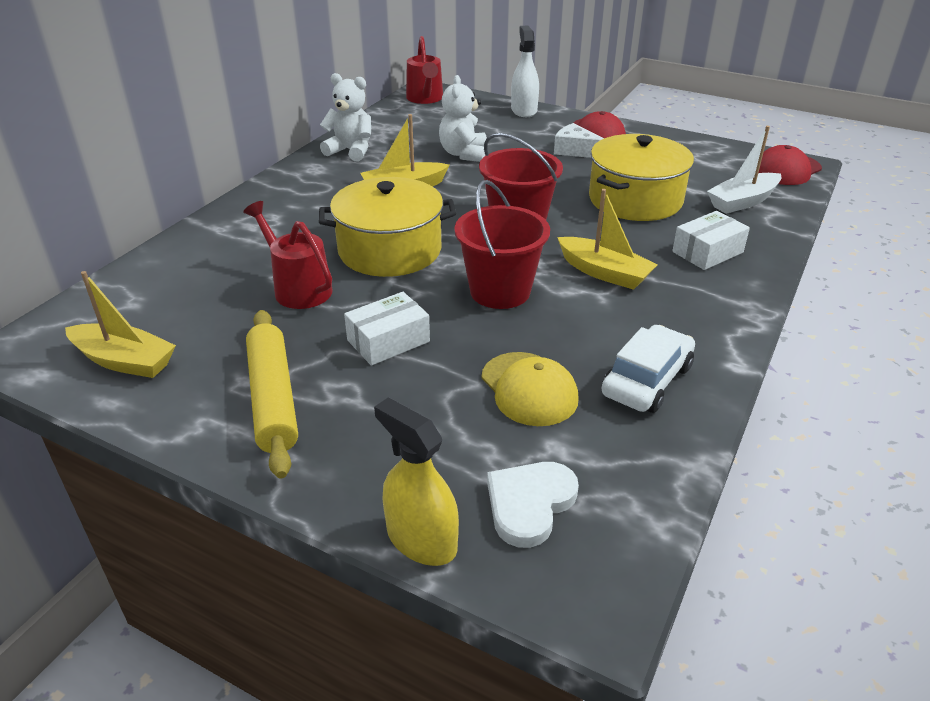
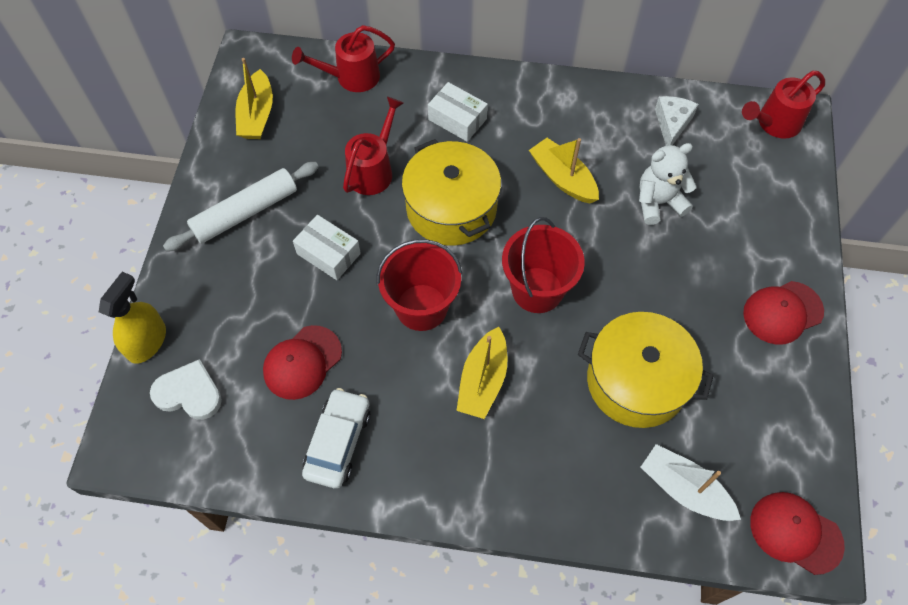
camera: 70 degrees right, 25 degrees up
yellow rolling pin [246,310,298,479] -> white rolling pin [163,162,319,251]
white teddy bear [320,73,371,161] -> none
yellow cap [481,352,579,426] -> red cap [263,325,342,400]
white spray bottle [511,26,539,117] -> none
white cheese [554,123,604,158] -> white cheese moved to [655,96,698,146]
white car [602,325,695,413] -> white car turned 90 degrees counterclockwise [302,388,371,488]
white box [672,211,750,270] -> white box moved to [428,82,488,142]
none -> red watering can [292,25,395,92]

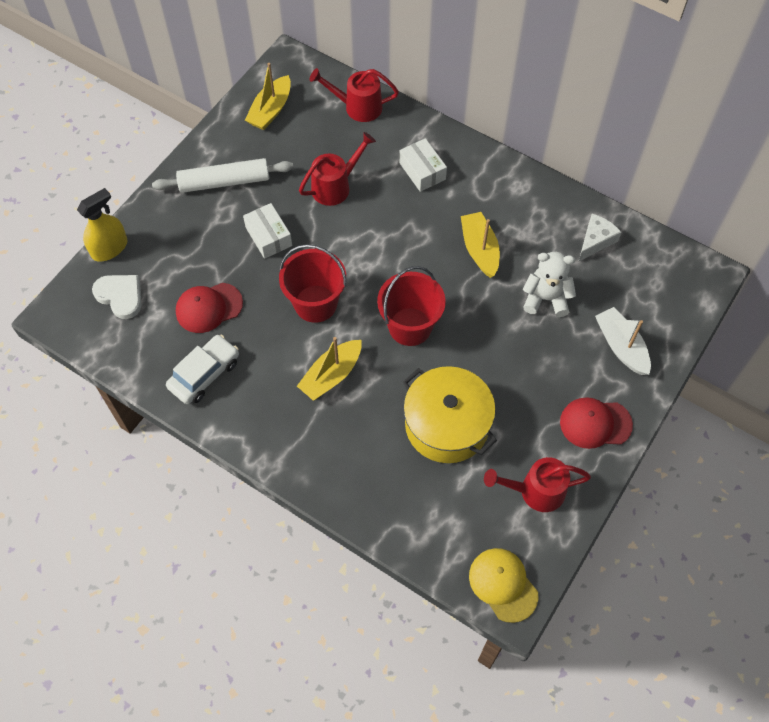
camera: 25 degrees right, 0 degrees up
yellow pot [402,139,501,246] -> none
white boat [641,444,741,521] -> white boat moved to [595,307,651,375]
red watering can [742,71,825,139] -> red watering can moved to [484,457,591,512]
red cap [750,492,845,575] -> yellow cap [469,548,538,623]

